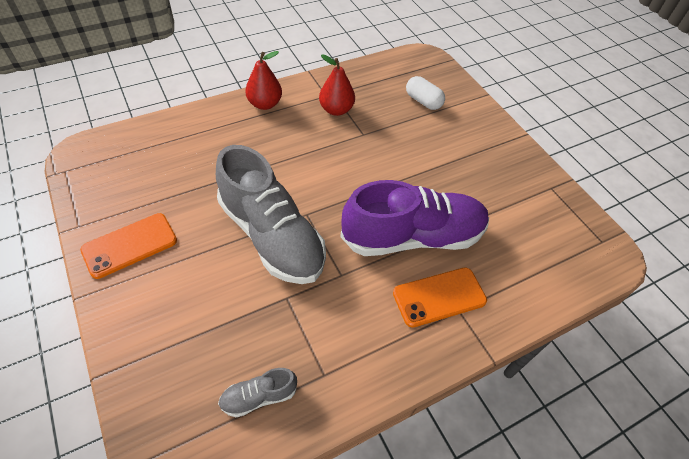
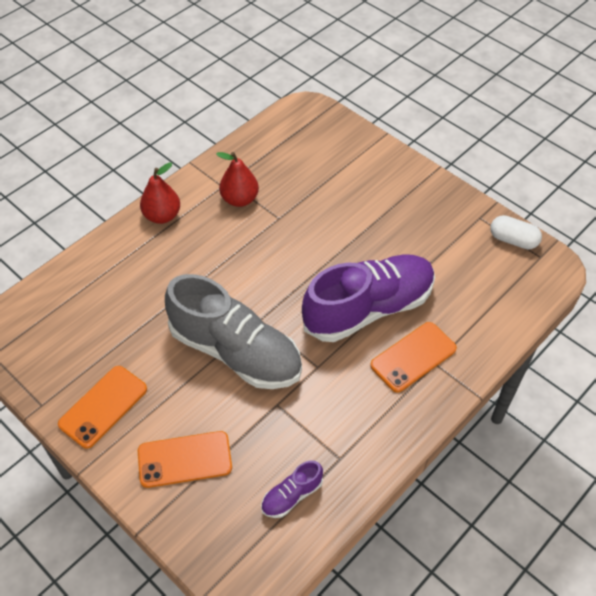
camera: 15 degrees left, 0 degrees up
grey shoe [218,368,297,417] -> purple shoe [261,460,323,518]
white capsule [406,76,445,110] -> white capsule moved to [490,215,542,249]
none -> orange phone [138,431,232,488]

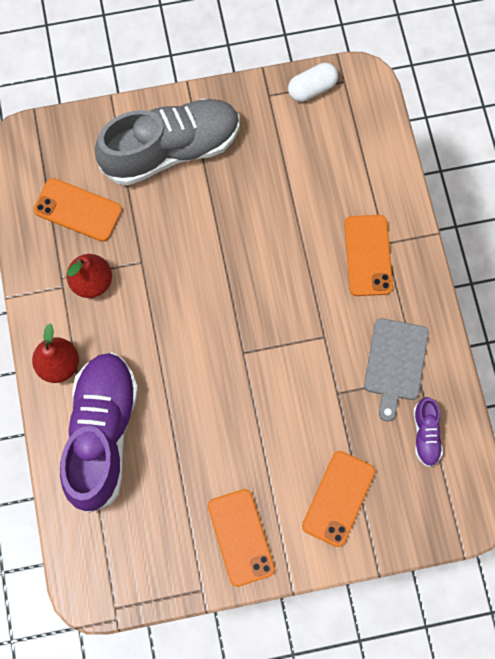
camera: 55 degrees left, 20 degrees up
grey shoe [165,274,302,389] -> grey shoe moved to [95,98,240,186]
purple shoe [302,255,435,342] -> purple shoe moved to [60,352,138,513]
none -> orange phone [33,178,122,242]
none -> grey cutting board [364,318,429,421]

